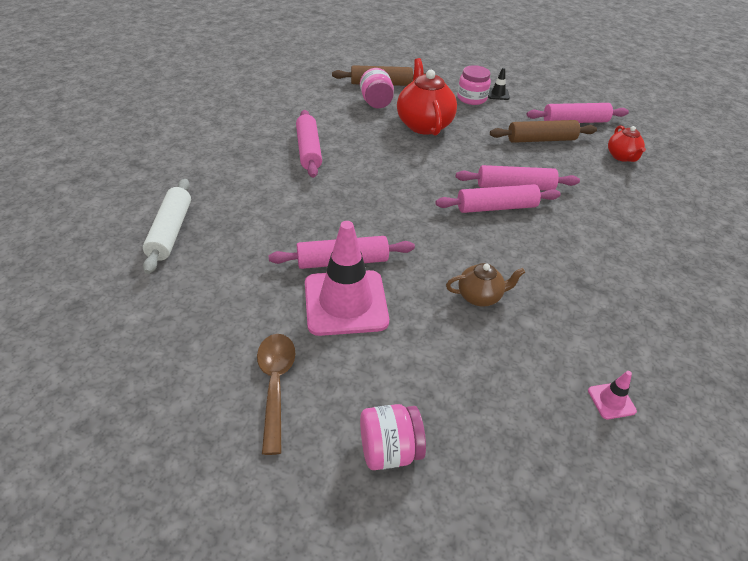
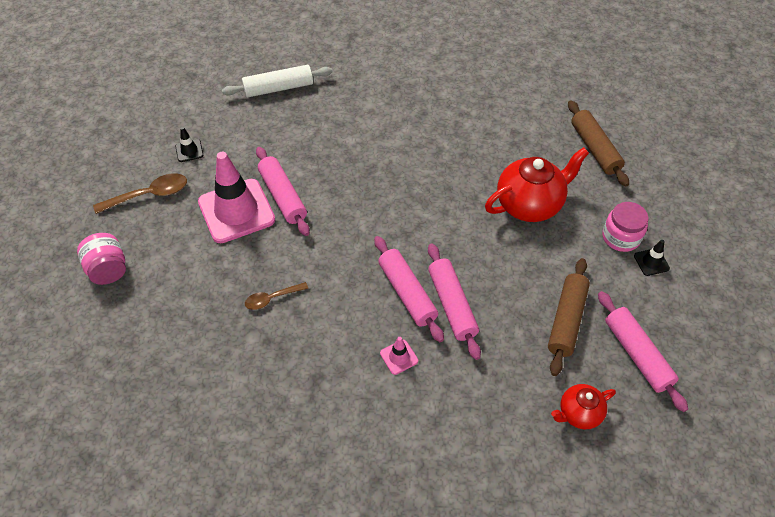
camera: 75 degrees right, 10 degrees up
pink rolling pin [296,110,322,178] -> none
pink jar [360,68,394,108] -> none
brown teapot [446,263,525,306] -> brown spoon [245,282,308,310]
brown rolling pin [490,120,597,143] -> brown rolling pin turned 45 degrees clockwise [548,258,590,376]
pink traffic cone [588,371,637,419] -> pink traffic cone moved to [380,337,418,375]
none -> black traffic cone [175,127,203,162]

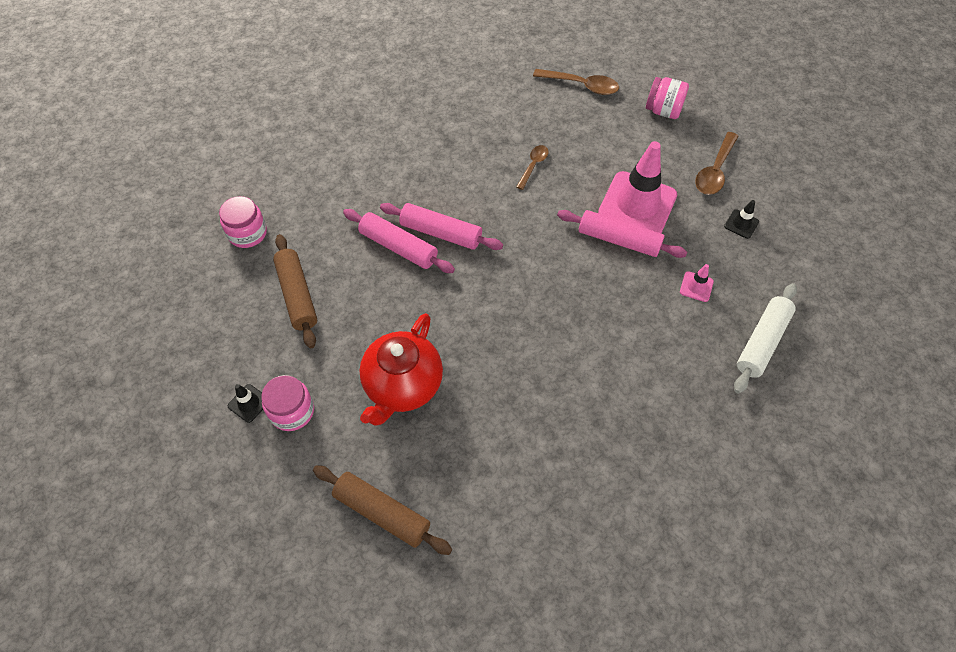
camera: 140 degrees right, 5 degrees up
pink traffic cone [380,337,418,375] -> pink traffic cone moved to [680,264,714,302]
red teapot [551,384,616,429] -> pink jar [219,196,267,248]
pink rolling pin [598,291,688,412] -> none
none -> brown spoon [533,69,619,95]

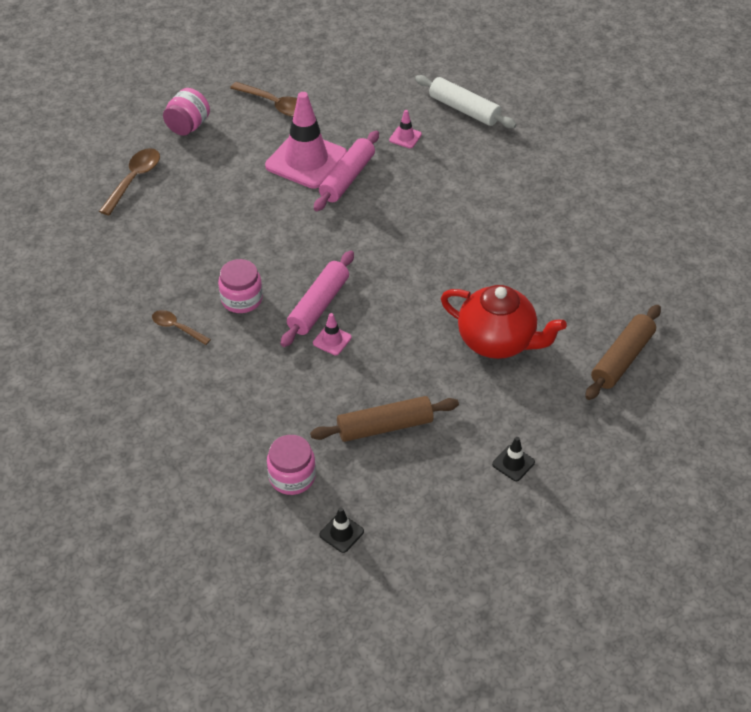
camera: 85 degrees left, 10 degrees down
pink jar [262,375,314,431] -> pink jar moved to [218,259,263,313]
pink rolling pin [343,209,455,273] -> pink traffic cone [313,313,352,355]
brown spoon [516,145,549,190] -> brown spoon moved to [152,310,211,345]
black traffic cone [724,200,759,239] -> black traffic cone moved to [319,507,364,553]

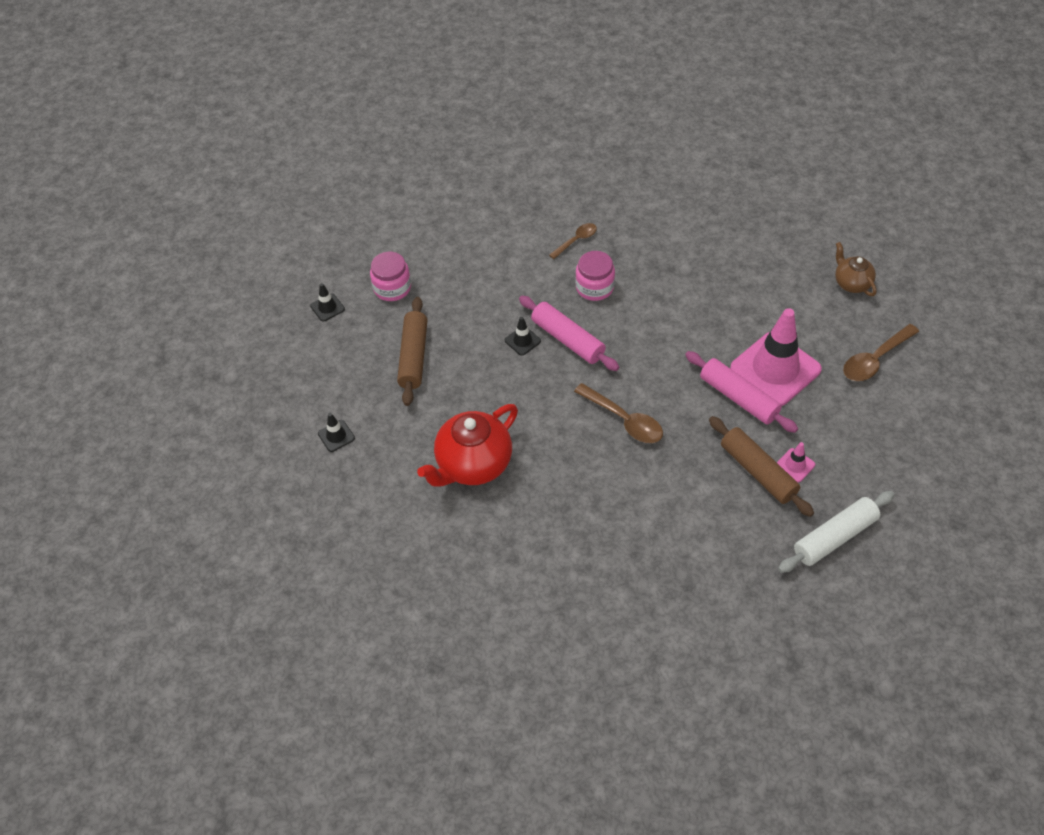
camera: 110 degrees right, 5 degrees up
brown spoon [99,148,160,215] -> brown spoon moved to [574,383,663,443]
pink jar [163,88,210,136] -> brown teapot [835,242,877,296]
pink traffic cone [313,313,352,355] -> black traffic cone [505,317,541,356]
brown rolling pin [585,305,661,400] -> brown rolling pin moved to [709,416,814,517]

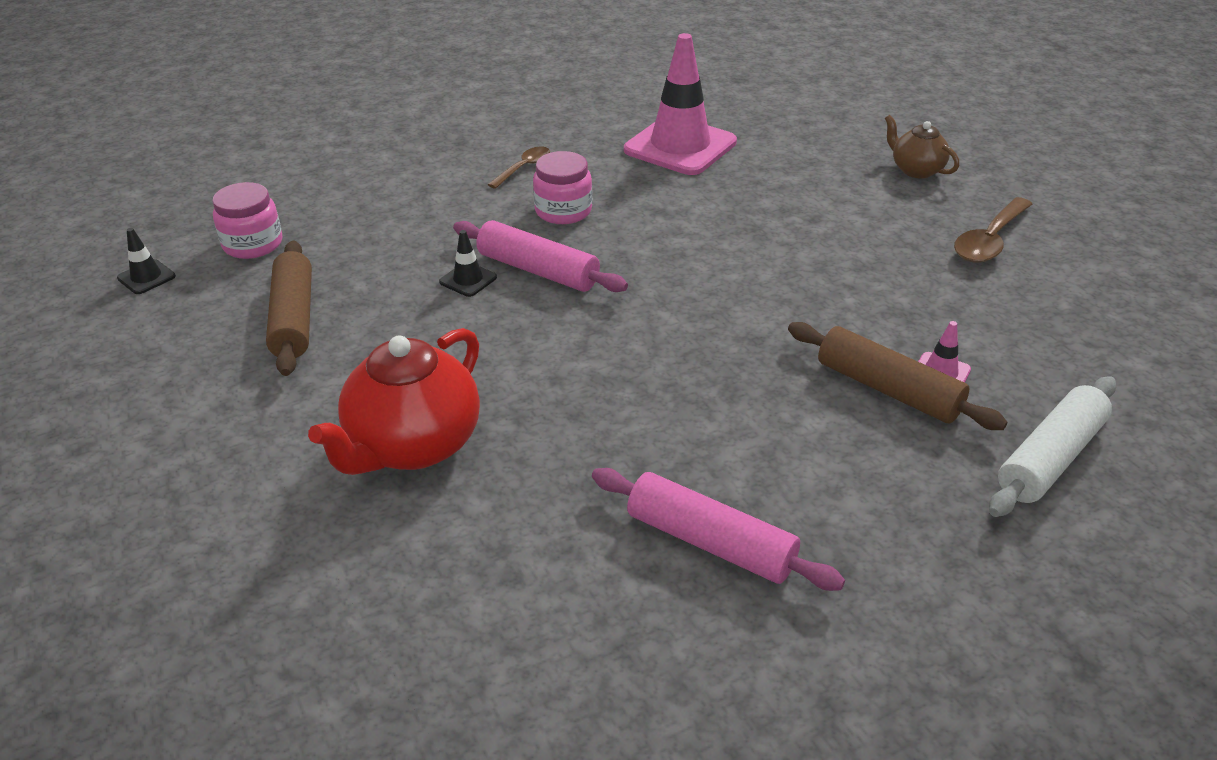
camera: 15 degrees left, 15 degrees down
black traffic cone [318,413,355,452] -> none
brown spoon [574,383,663,443] -> none
pink rolling pin [685,351,798,433] -> pink rolling pin moved to [592,468,845,591]
pink traffic cone [730,308,822,406] -> pink traffic cone moved to [624,33,737,175]

